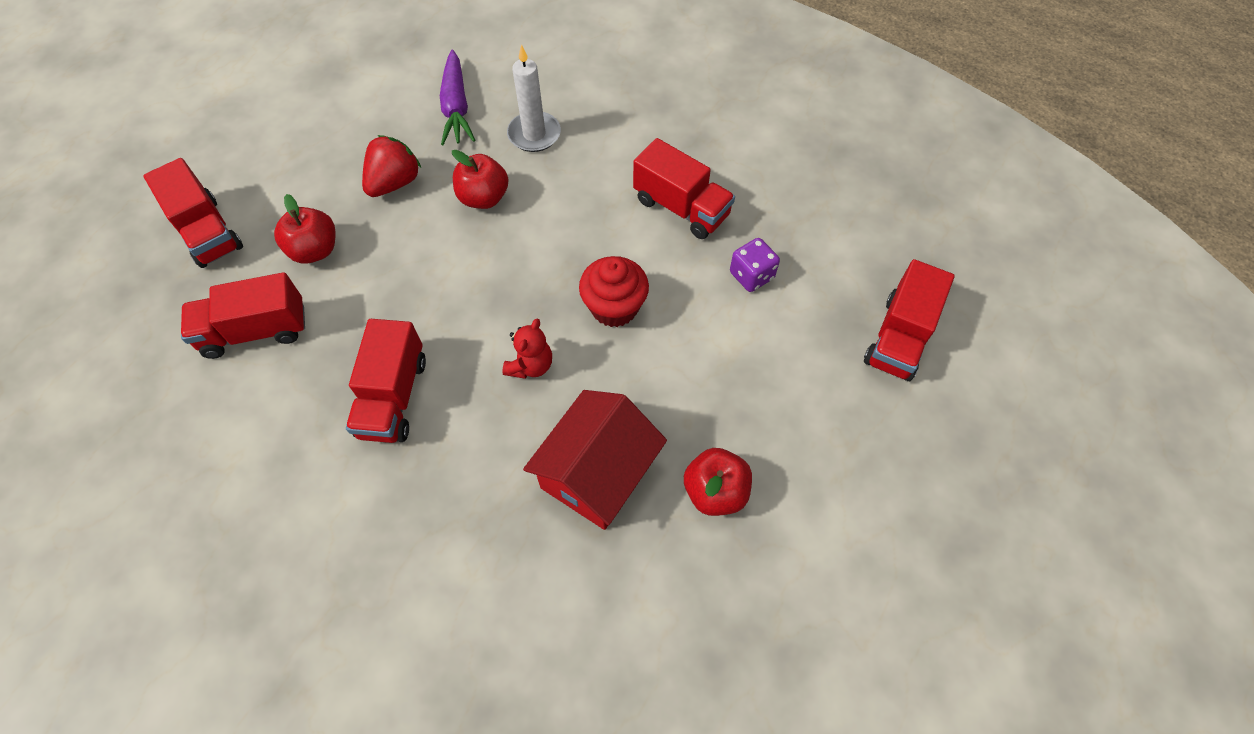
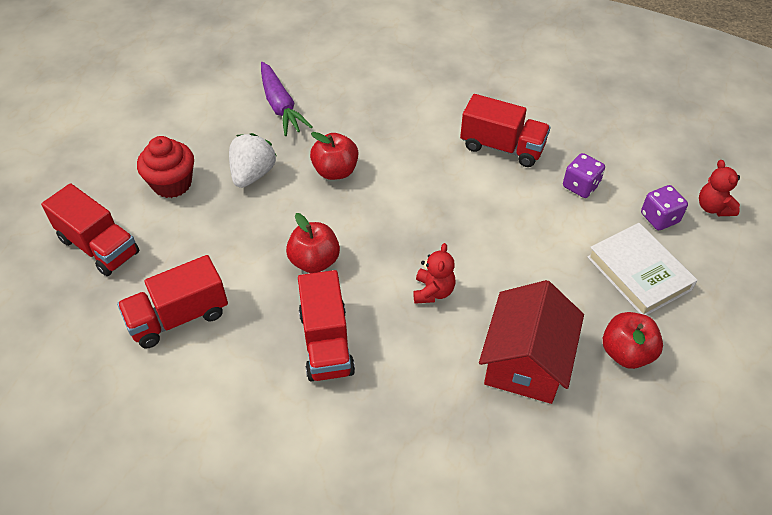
camera: 15 degrees left, 10 degrees down
red apple [274,194,336,264] -> red apple moved to [286,213,340,273]
red strawberry [362,135,421,197] -> white strawberry [229,133,276,188]
white candle [507,45,561,152] -> none
red cupcake [579,256,649,327] -> red cupcake moved to [137,136,194,198]
red truck [864,259,955,381] -> red teddy bear [699,160,740,216]
none -> white book [587,223,698,315]
none -> purple dice [641,185,688,230]

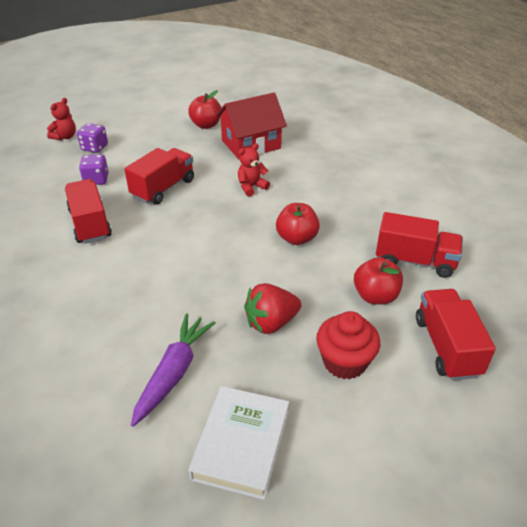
camera: 135 degrees left, 10 degrees down
white strawberry [229,133,276,188] -> red strawberry [244,283,301,334]
red truck [298,270,355,382] -> red truck moved to [124,148,194,205]
red apple [310,132,358,180] -> red apple moved to [354,257,403,305]
white book [587,223,698,315] -> white book moved to [188,386,289,500]

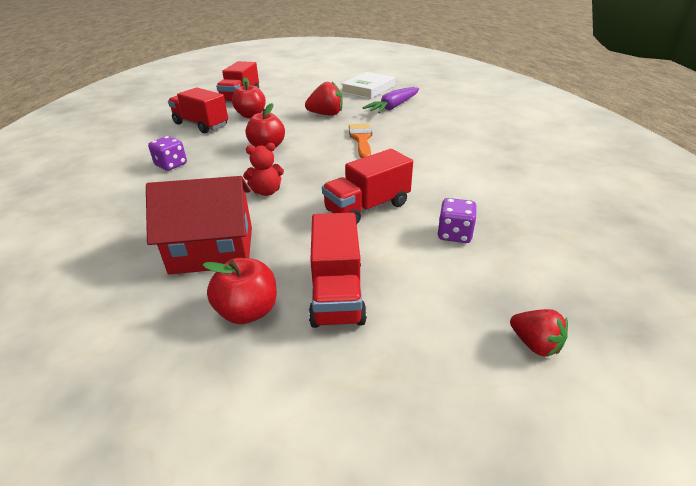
camera: 160 degrees left, 5 degrees down
red teddy bear [47,98,76,140] -> red strawberry [510,309,568,357]
red truck [65,179,112,244] -> red truck moved to [309,212,367,328]
purple dice [77,123,108,153] -> purple dice moved to [148,136,187,171]
red cupcake [316,311,380,379] -> none
none -> orange brush [349,124,372,158]

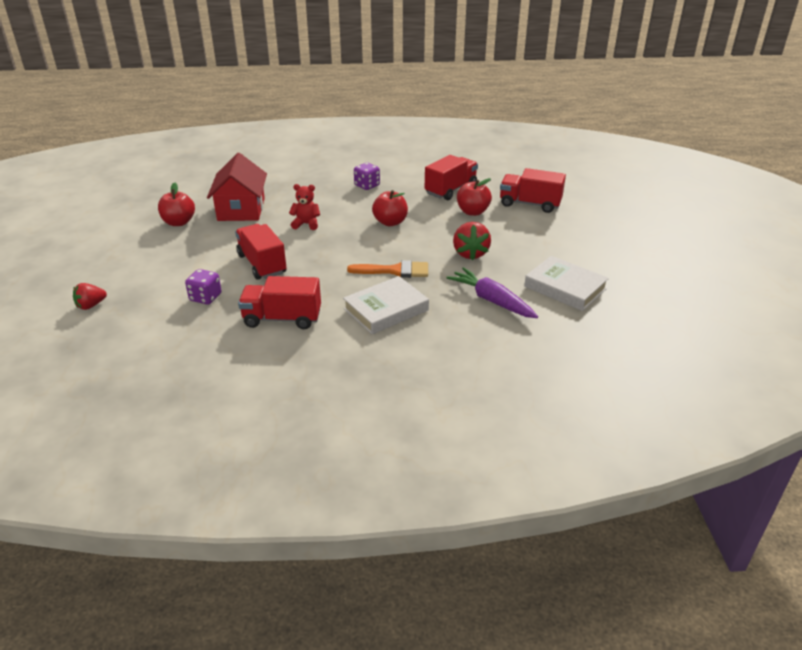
camera: 95 degrees right, 0 degrees up
red teddy bear [243,143,284,196] -> red teddy bear turned 105 degrees clockwise [289,184,320,230]
red truck [309,212,367,328] -> red truck moved to [238,276,321,329]
none -> white book [343,276,429,334]

